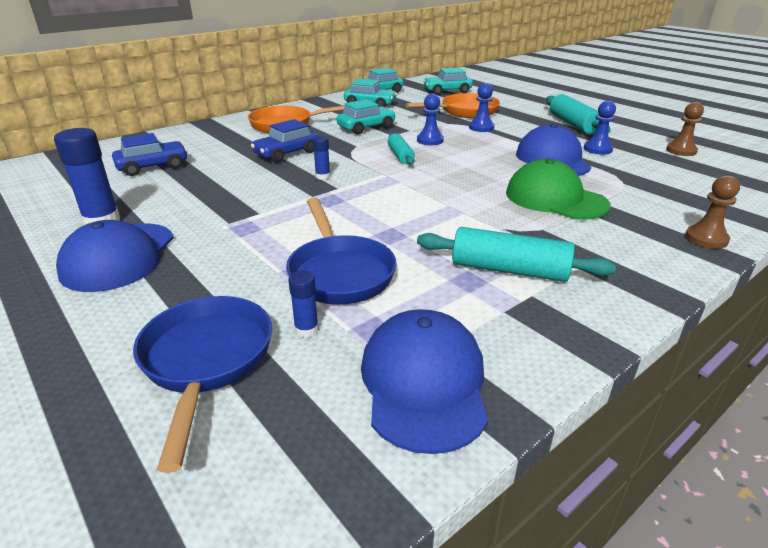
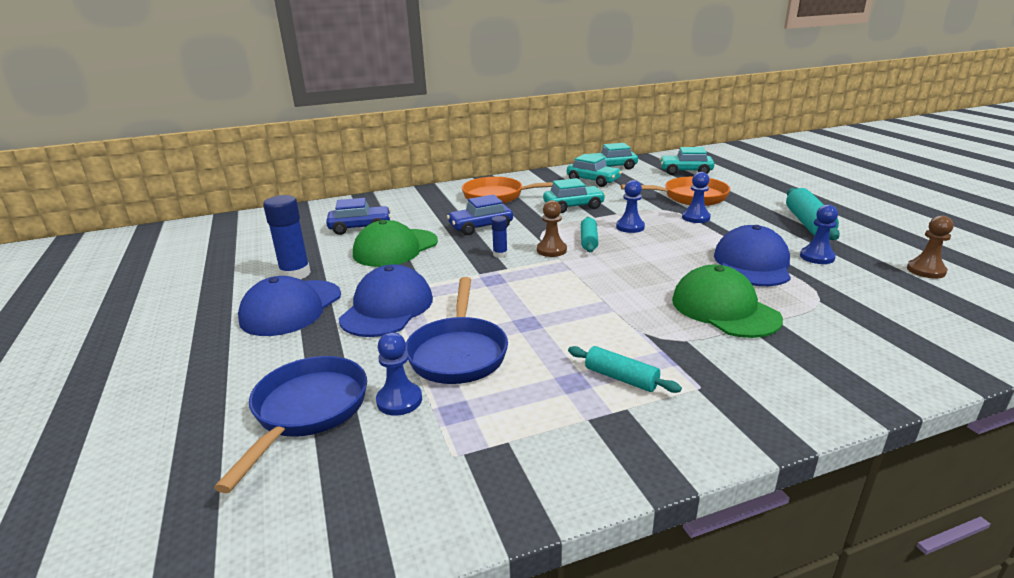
camera: 20 degrees right, 5 degrees down
blue glue stick [288,271,319,338] -> blue pawn [376,332,422,416]
blue cap [361,309,488,454] -> blue cap moved to [339,264,433,337]
turquoise rolling pin [417,227,616,282] -> turquoise rolling pin [568,346,682,393], size x0.62
brown pawn [685,175,740,249] -> brown pawn moved to [537,200,567,257]
none -> green cap [353,220,438,267]

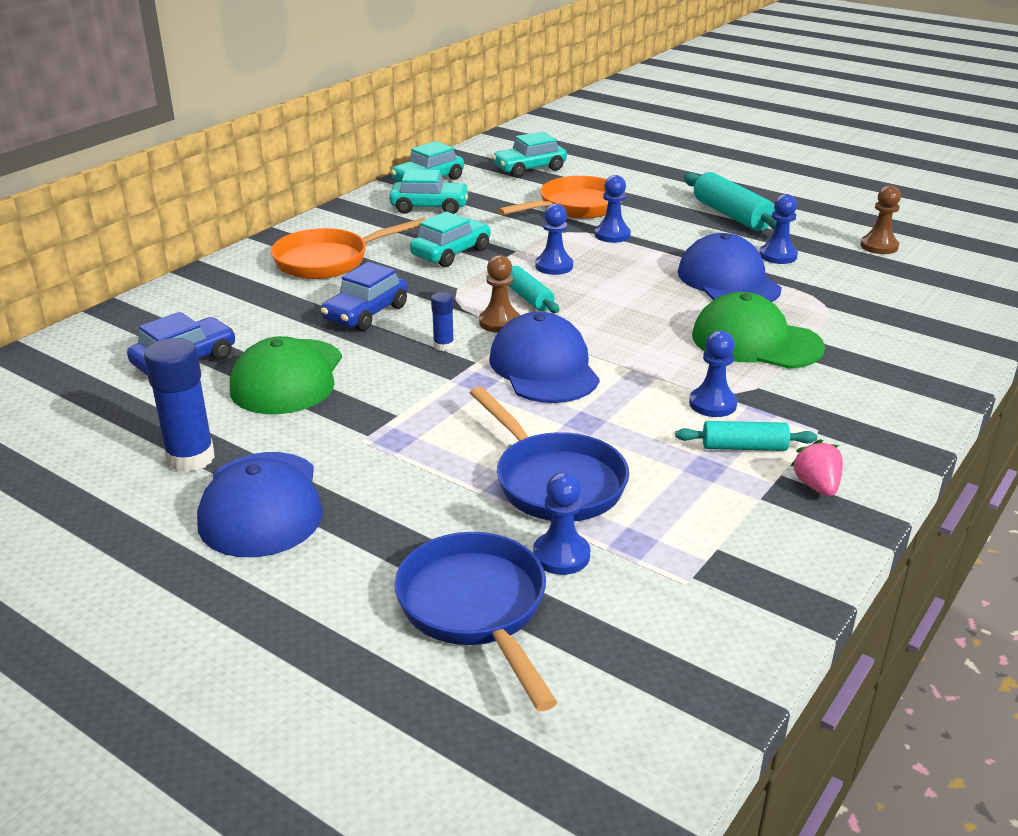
camera: 35 degrees left, 5 degrees up
blue cap [339,264,433,337] -> blue cap moved to [489,312,600,403]
none -> blue pawn [689,331,737,417]
none -> pink strawberry [790,439,843,496]

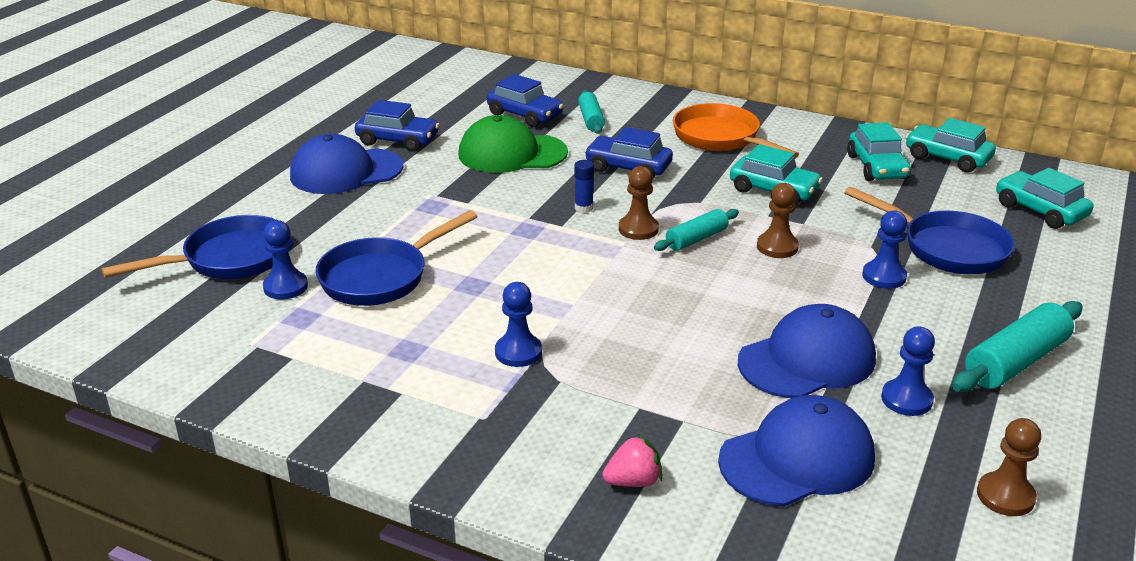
camera: 80 degrees right, 0 degrees up
blue glue stick [144,338,215,472] -> blue car [355,100,440,152]
blue cap [489,312,600,403] -> blue cap moved to [718,395,875,507]
orange pan [497,176,625,219] -> blue pan [844,187,1015,274]
blue pawn [535,203,573,275] -> brown pawn [757,183,799,258]
turquoise rolling pin [675,421,817,451] -> turquoise rolling pin moved to [578,90,605,134]
green cap [692,292,825,369] -> none
pink strawberry [790,439,843,496] -> pink strawberry moved to [602,434,662,487]

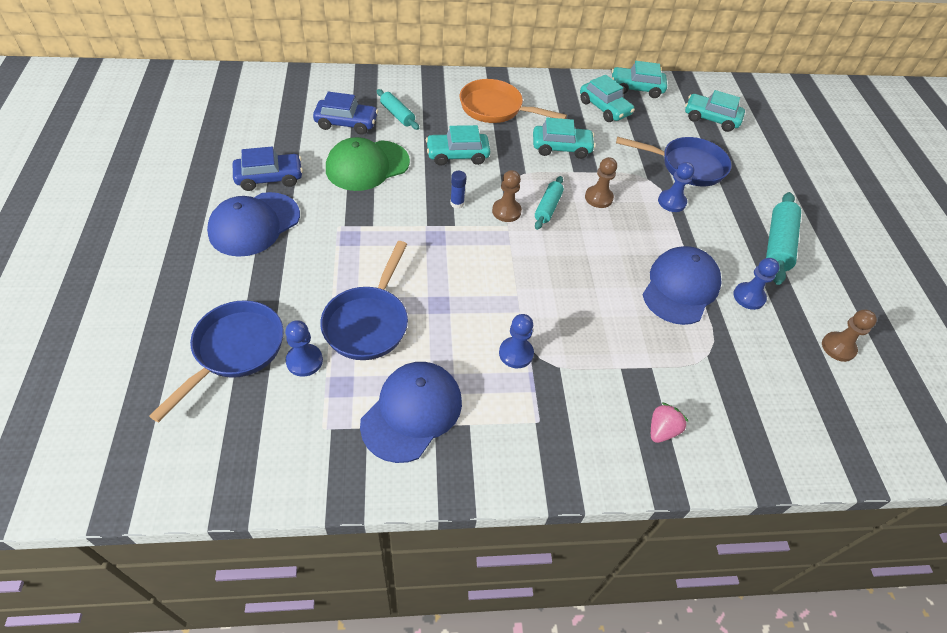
camera: 35 degrees left, 20 degrees up
blue car [584,127,673,178] -> turquoise car [426,125,490,165]
blue cap [718,395,875,507] -> blue cap moved to [360,362,462,463]

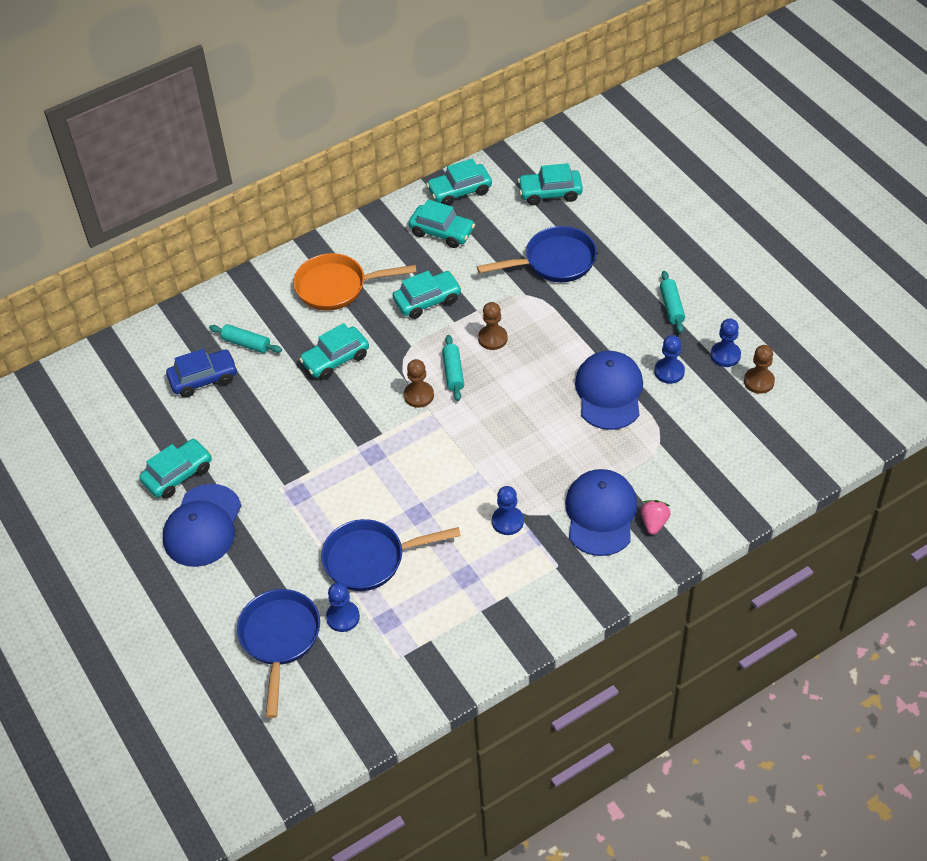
camera: 20 degrees left, 0 degrees up
blue car [233,147,303,191] -> turquoise car [140,439,212,499]
blue pan [320,241,408,360] -> blue pan turned 90 degrees clockwise [321,519,461,591]
green cap [326,137,410,191] -> none
blue cap [360,362,462,463] -> blue cap moved to [565,469,637,556]
blue glue stick [450,171,467,209] -> none
blue pawn [658,162,694,212] -> blue pawn moved to [711,319,741,367]
turquoise rolling pin [766,192,801,285] -> turquoise rolling pin [660,271,685,333], size x0.62

